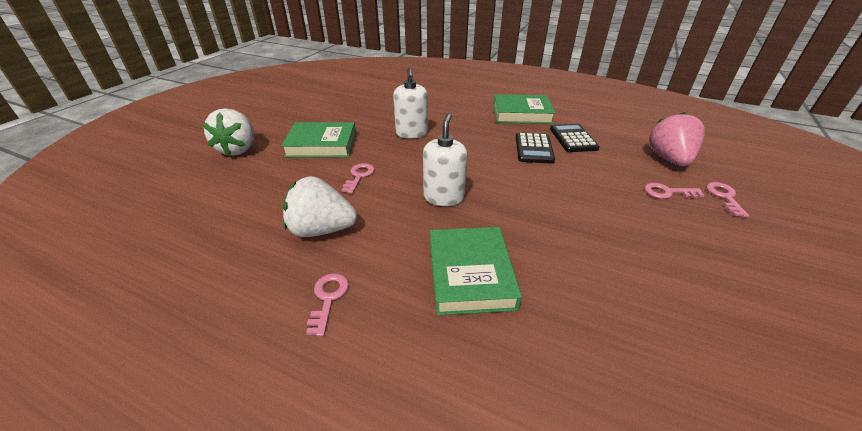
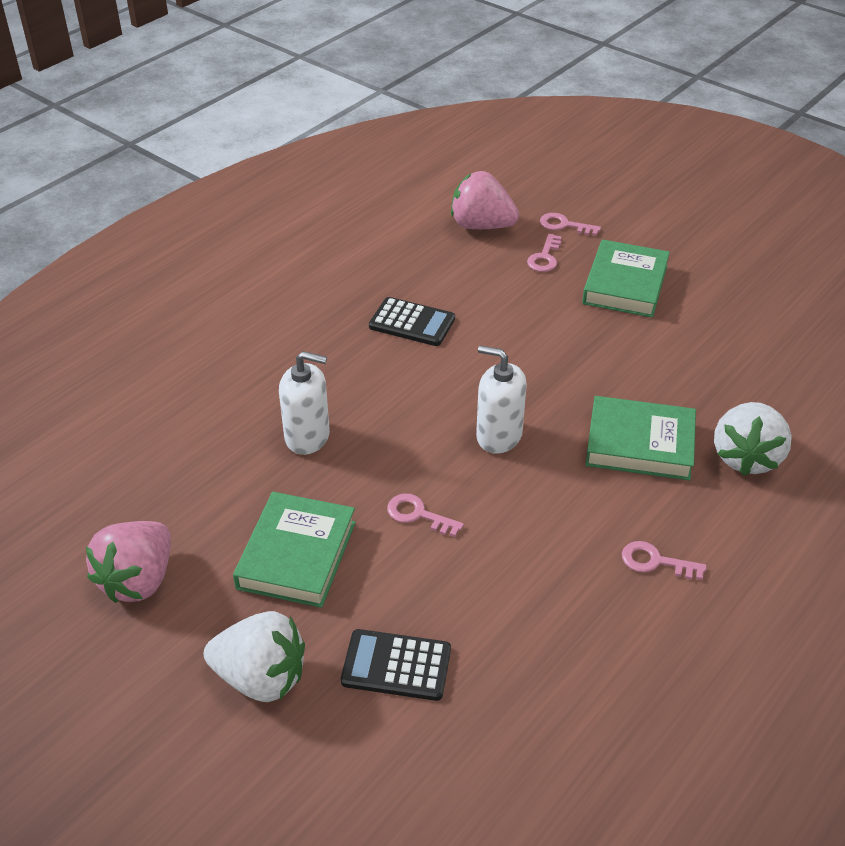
camera: 75 degrees left, 5 degrees up
white strawberry [283,176,357,237] -> white strawberry moved to [714,402,792,476]
green book [493,94,555,124] -> green book moved to [582,239,670,318]
black calculator [550,124,600,152] -> black calculator moved to [341,629,451,701]
none -> pink strawberry [86,521,171,603]

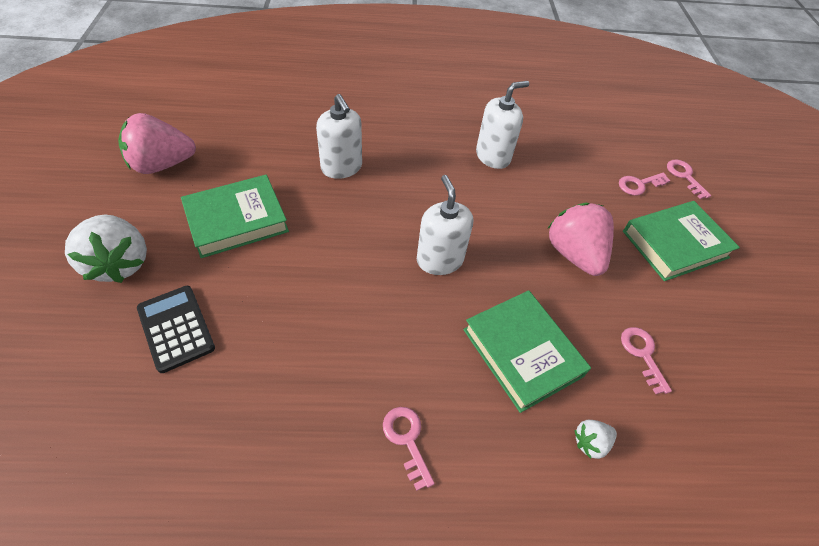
camera: 45 degrees right, 10 degrees up
black calculator [369,297,455,346] -> white soap dispenser [476,81,529,169]
pink key [387,493,464,537] -> pink key moved to [621,327,672,394]
pink strawberry [451,171,519,229] -> pink strawberry moved to [547,203,614,276]
white strawberry [714,402,792,476] -> white strawberry [574,420,617,459], size x0.47

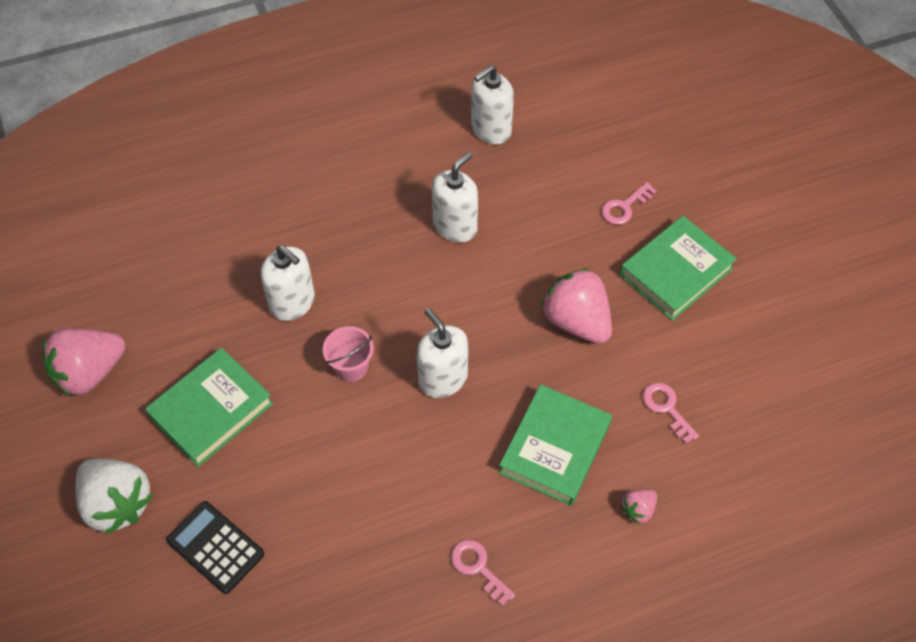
camera: 15 degrees left, 5 degrees up
green book [463,290,591,413] -> green book turned 75 degrees clockwise [499,384,612,506]
white strawberry [574,420,617,459] -> pink strawberry [620,489,657,524]
pink key [667,159,711,199] -> none
none -> pink bucket [323,326,374,382]
none -> white soap dispenser [471,65,514,144]

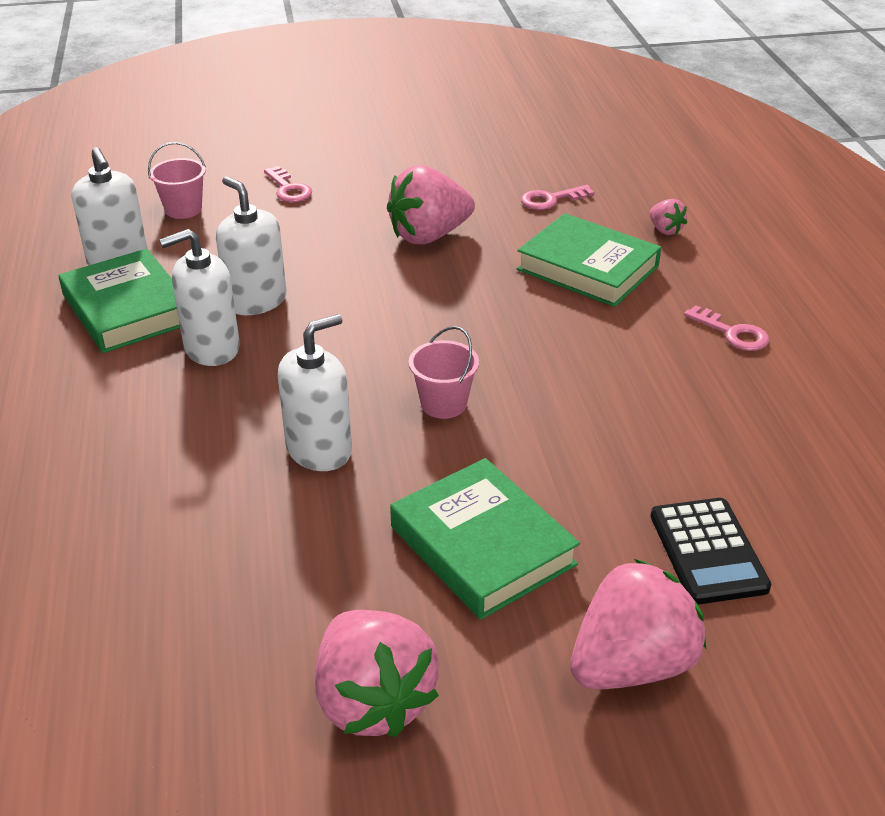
camera: 80 degrees left, 20 degrees down
white strawberry [76,458,153,535] -> pink strawberry [570,559,706,690]
black calculator [166,501,264,594] -> black calculator turned 60 degrees counterclockwise [651,498,771,605]
white soap dispenser [417,308,468,398] -> white soap dispenser moved to [159,229,240,366]
pink key [451,540,515,606] -> pink key turned 105 degrees counterclockwise [684,305,769,351]
green book [620,216,737,321] -> green book moved to [59,249,180,353]
none -> pink bucket [148,142,206,219]

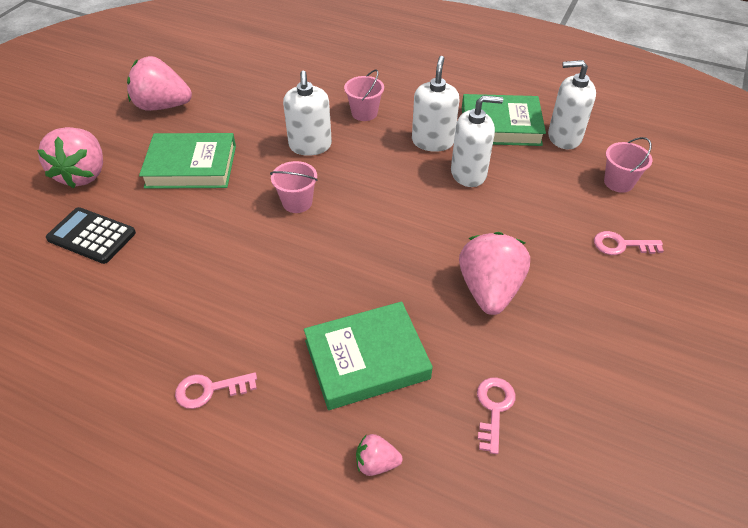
camera: 125 degrees right, 10 degrees up
none -> pink bucket [344,69,384,121]

